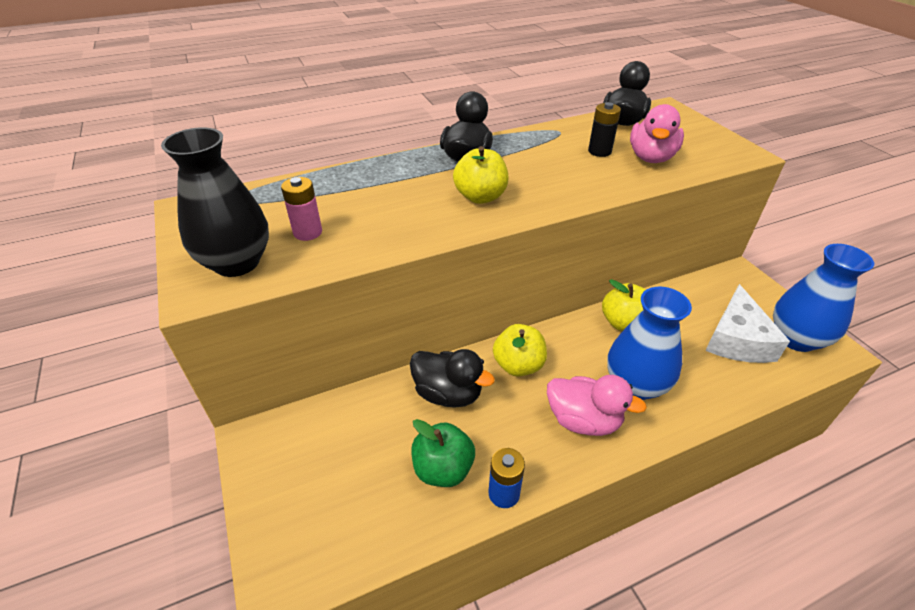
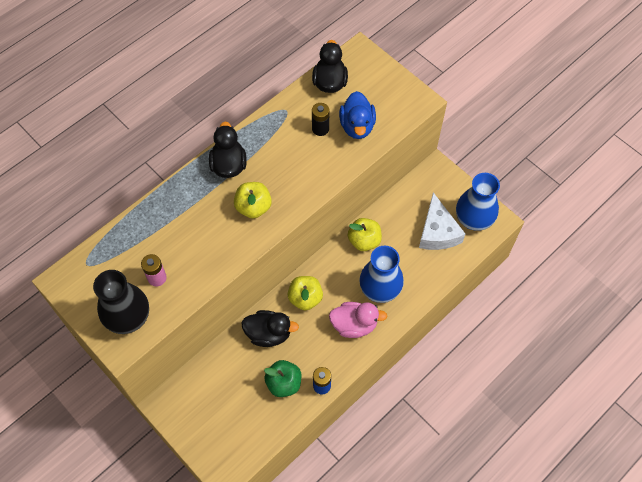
camera: 20 degrees left, 20 degrees up
pink duck [630,104,684,163] -> blue duck [339,91,376,139]

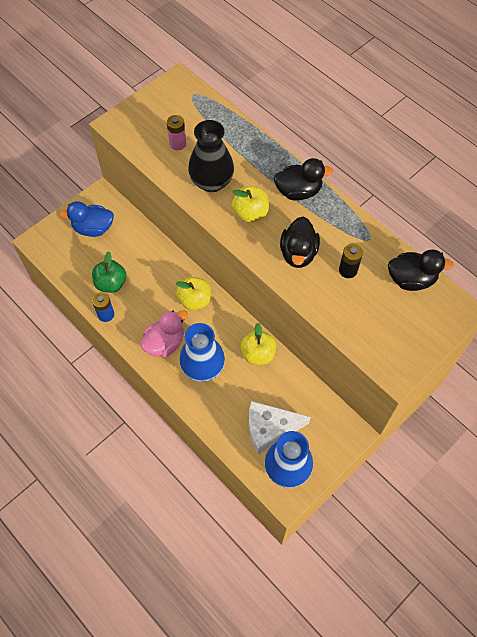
camera: 90 degrees right, 0 degrees up
black vase [93,270,149,334] -> black vase moved to [188,120,234,192]
black duck [241,310,299,347] -> black duck moved to [280,217,320,268]
pink duck [329,302,387,338] -> pink duck turned 135 degrees counterclockwise [141,310,188,357]
blue duck [339,91,376,139] -> blue duck moved to [59,201,114,237]

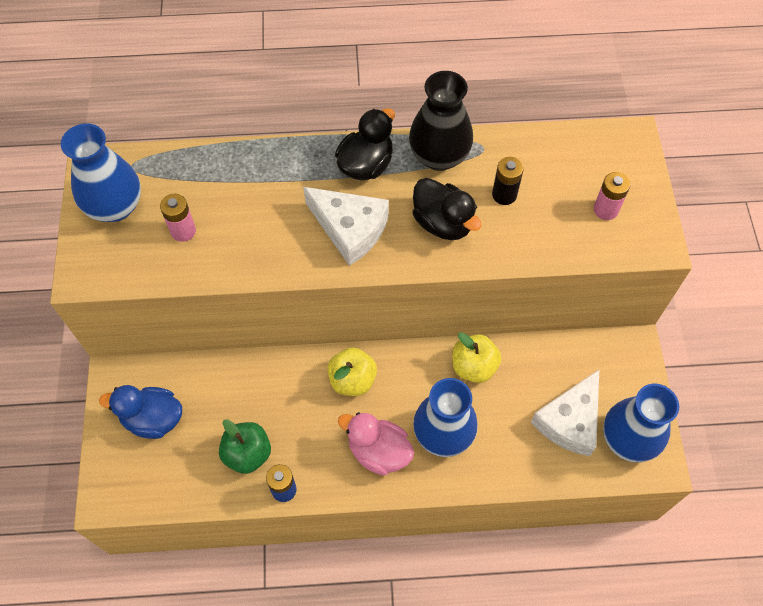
camera: 50 degrees left, 0 degrees up
blue duck [59,201,114,237] -> blue duck turned 60 degrees clockwise [99,385,182,439]
pink duck [141,310,188,357] -> pink duck turned 60 degrees counterclockwise [338,412,414,475]
black vase [188,120,234,192] -> black vase moved to [409,71,473,171]
yellow apple [232,186,269,223] -> white cheese [303,187,389,266]
black duck [388,249,454,291] -> none
none -> blue vase [61,123,141,222]
none -> pink battery [594,172,631,220]

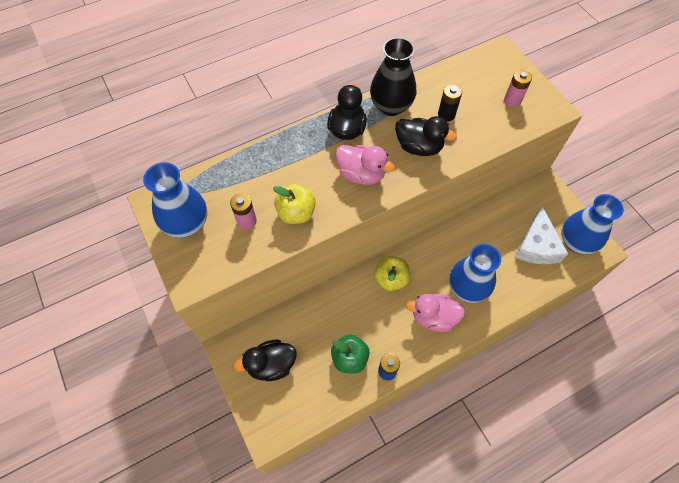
camera: 25 degrees left, 0 degrees up
blue duck [99,385,182,439] -> black duck [233,339,296,381]
white cheese [303,187,389,266] -> pink duck [335,145,395,185]
yellow apple [452,332,501,383] -> yellow apple moved to [273,184,316,224]

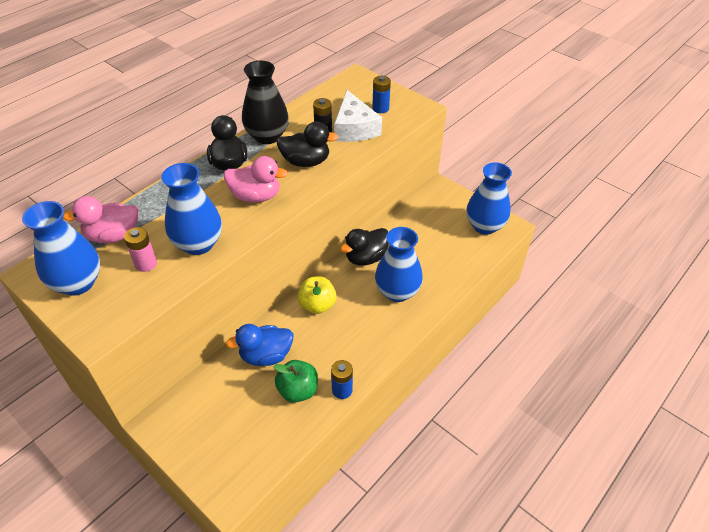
camera: 20 degrees left, 15 degrees down
black duck [233,339,296,381] -> black duck moved to [340,228,389,266]
yellow apple [273,184,316,224] -> blue vase [161,163,222,255]
pink duck [406,294,465,332] -> pink duck moved to [63,196,139,243]
pink battery [504,70,532,107] -> blue battery [372,76,391,113]
white cheese [515,206,568,264] -> white cheese moved to [334,90,382,142]
none -> blue duck [226,324,293,366]

